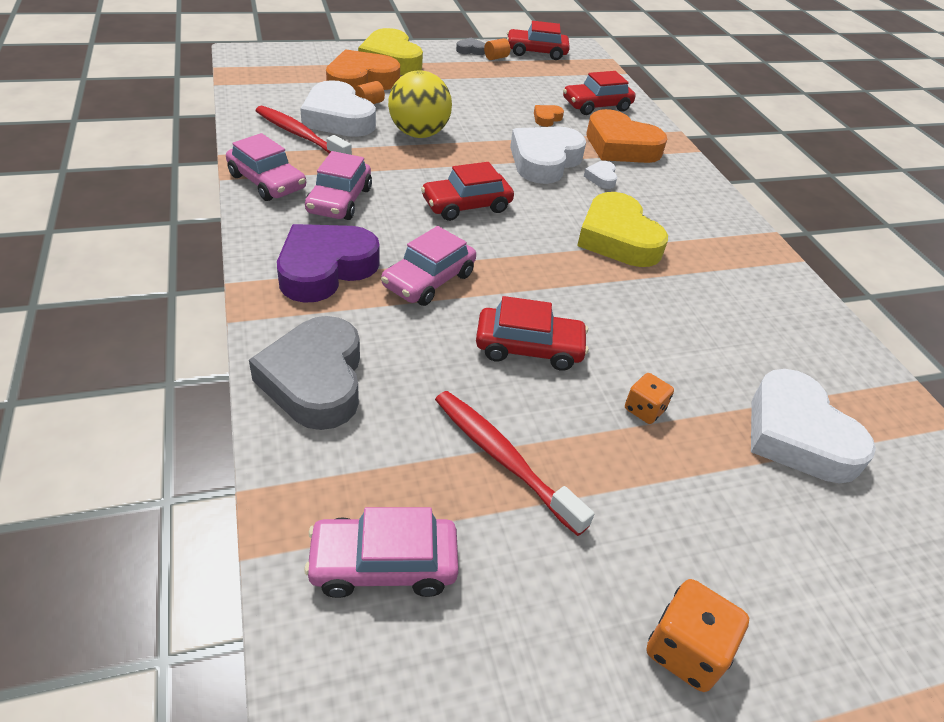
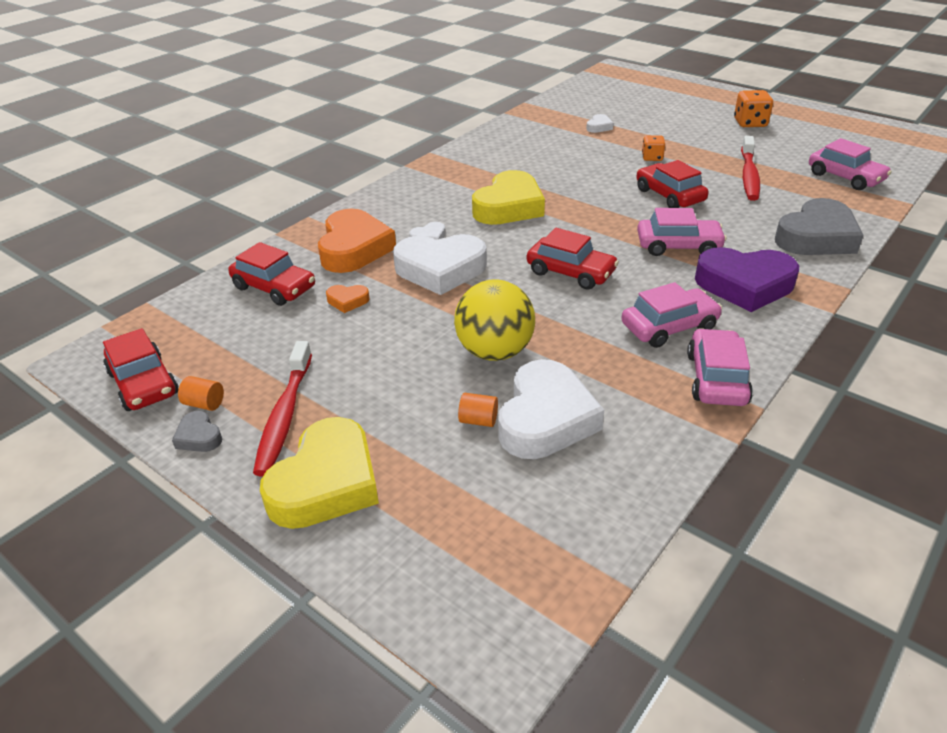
camera: 120 degrees left, 5 degrees down
red toothbrush [256,106,352,155] -> red toothbrush moved to [253,341,312,477]
orange heart [326,49,400,90] -> none
white heart [751,369,876,484] -> white heart [586,114,614,133], size x0.44

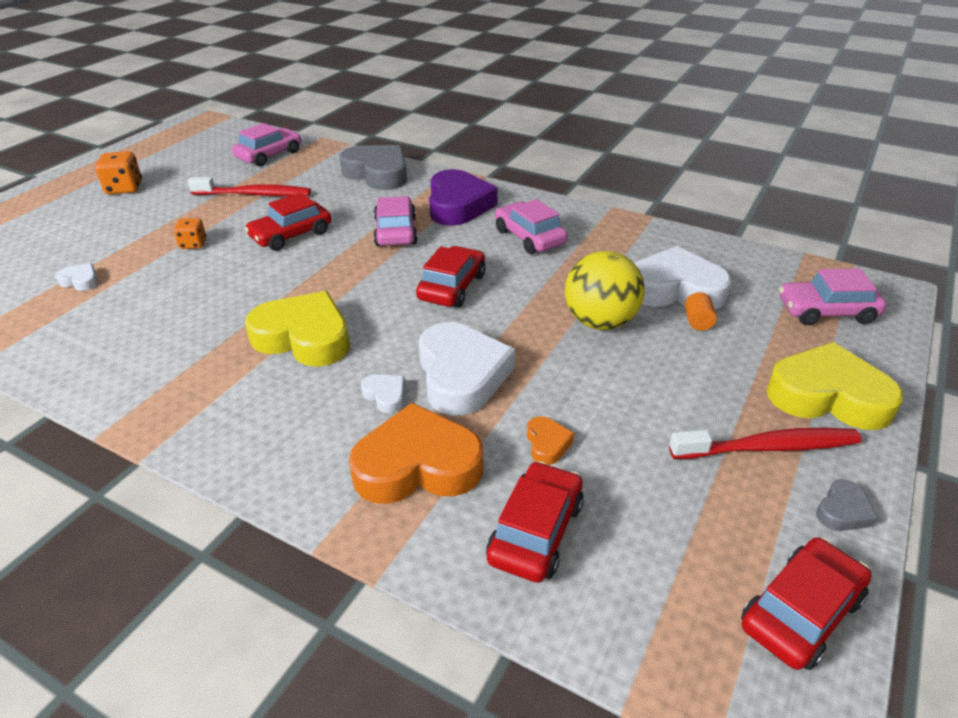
camera: 100 degrees left, 0 degrees up
orange cylinder [178,376,224,411] -> none
pink car [687,328,753,406] -> pink car moved to [779,269,886,325]

